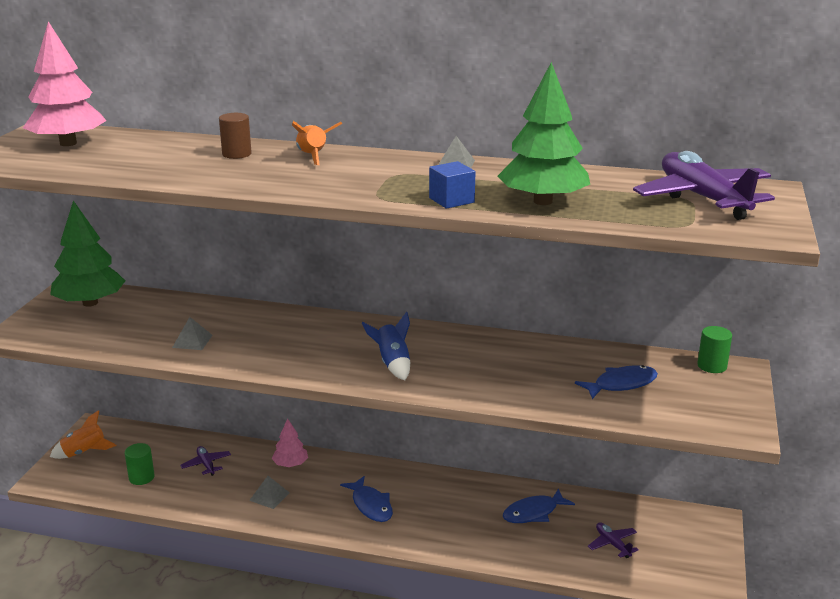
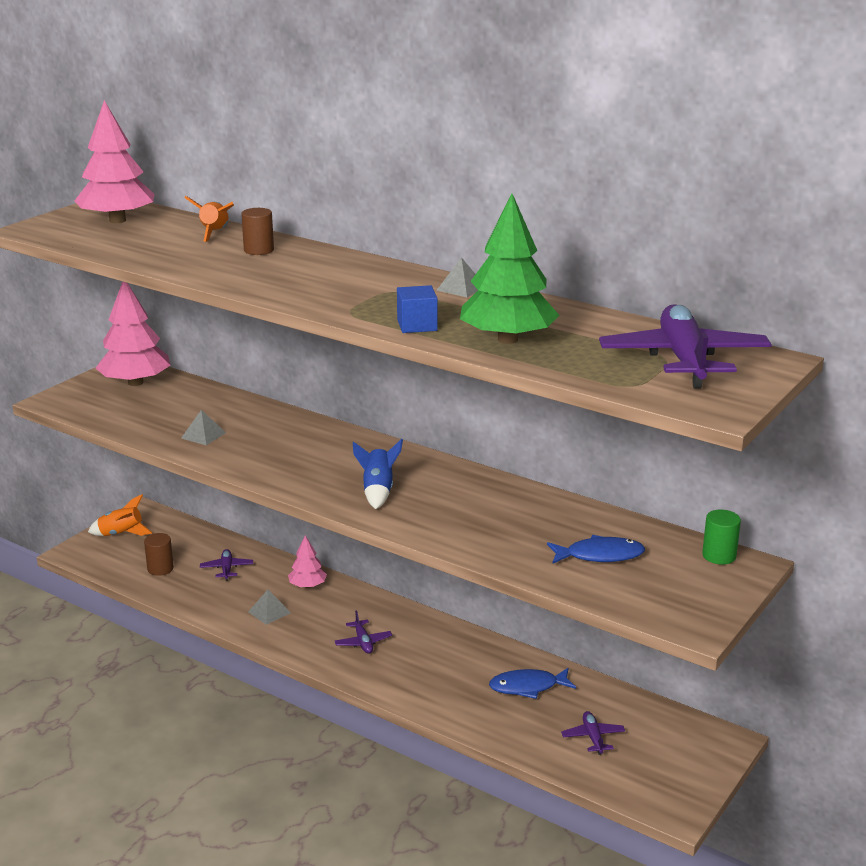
camera: 20 degrees right, 0 degrees up
green tree [50,200,125,307] -> pink tree [95,281,170,386]
green cylinder [125,443,155,485] -> brown cylinder [144,533,174,576]
orange rocket [292,121,342,165] -> orange rocket moved to [184,196,234,242]
blue fish [340,476,393,522] -> purple plane [335,610,392,654]

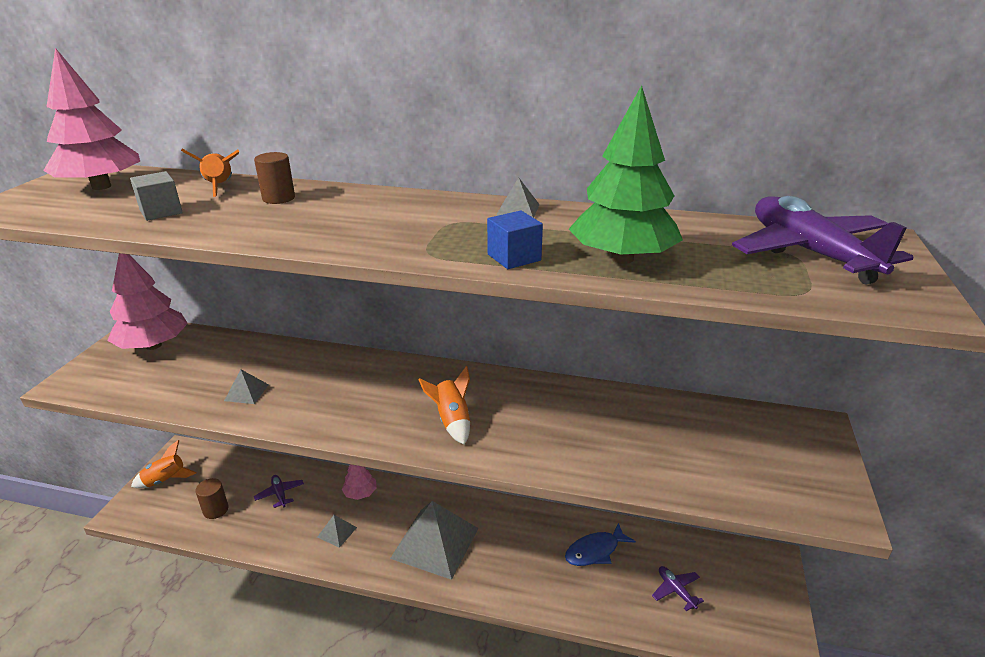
camera: 20 degrees left, 5 degrees up
purple plane [335,610,392,654] -> grey pyramid [390,501,479,580]
blue rocket [353,439,403,509] -> orange rocket [418,366,470,445]
blue fish [547,535,645,563] -> none
green cylinder [702,509,741,565] -> none
none -> grey cube [130,171,183,221]

